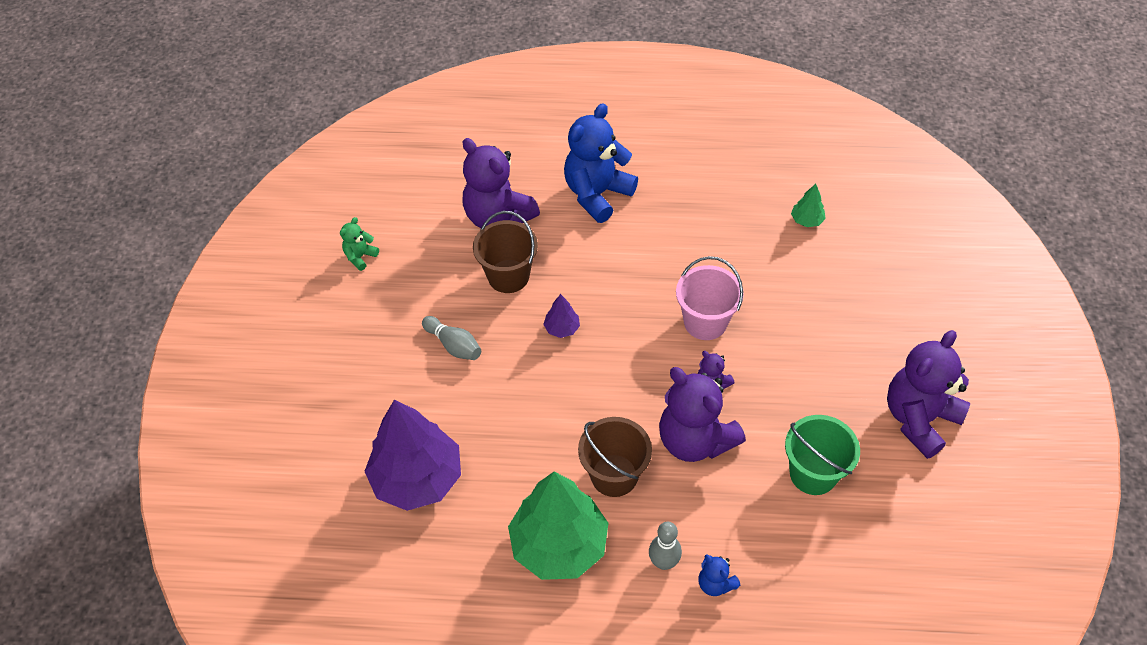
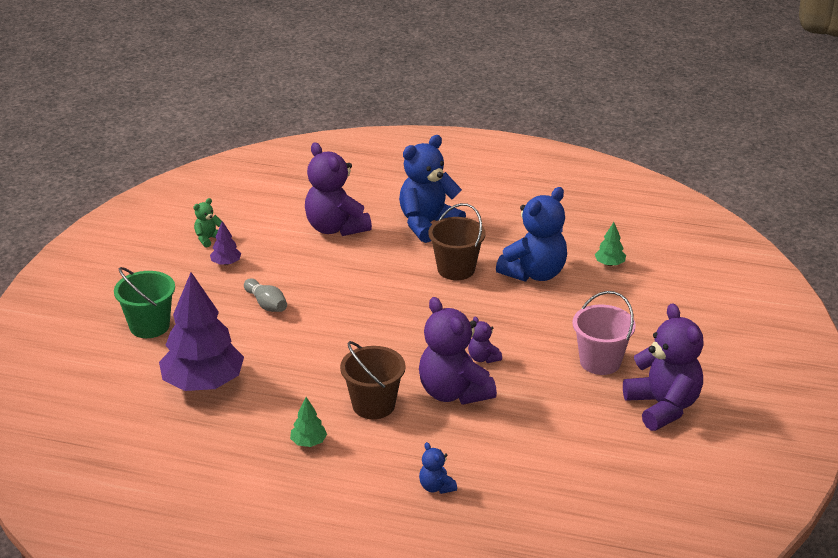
camera: 10 degrees right, 20 degrees down
brown bucket [473,211,538,293] -> brown bucket moved to [428,203,486,280]
green tree [508,472,609,580] -> green tree [290,397,327,447], size x0.42
purple tree [543,294,580,338] -> purple tree moved to [210,221,241,265]
grey bowling pin [649,521,682,570] -> none
pink bucket [676,256,744,340] -> pink bucket moved to [572,291,636,375]
green bucket [785,415,860,495] -> green bucket moved to [114,267,175,338]
purple teddy bear [887,330,970,459] -> purple teddy bear turned 105 degrees clockwise [623,303,704,431]
none -> blue teddy bear [496,187,567,282]

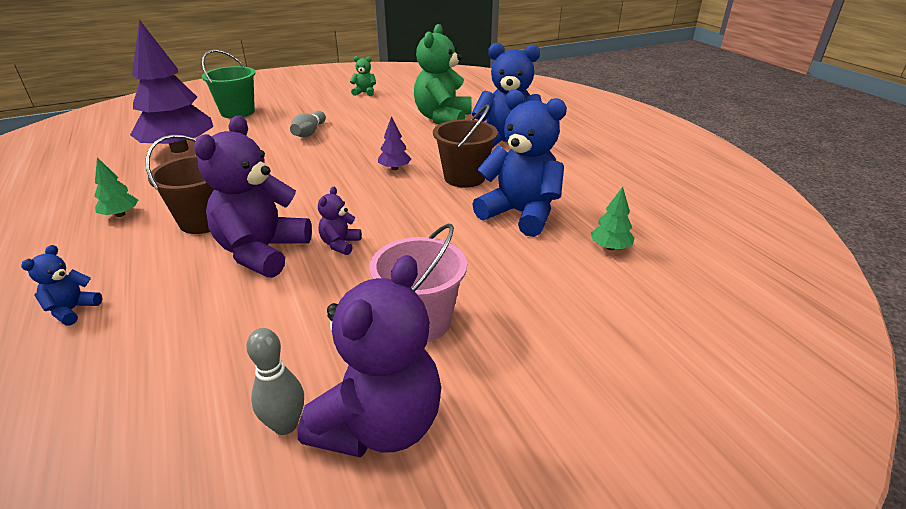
camera: 50 degrees right, 0 degrees up
purple tree [210,221,241,265] -> purple tree moved to [378,116,411,170]
purple teddy bear [305,142,372,236] -> green teddy bear [414,24,471,124]
blue teddy bear [496,187,567,282] -> blue teddy bear turned 150 degrees counterclockwise [472,90,567,237]
none -> grey bowling pin [246,328,304,435]

